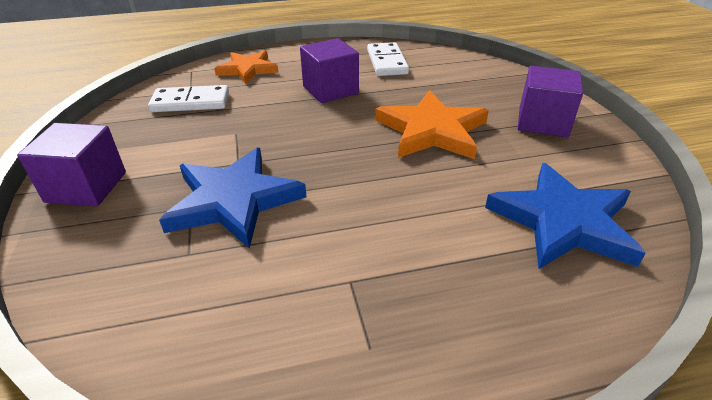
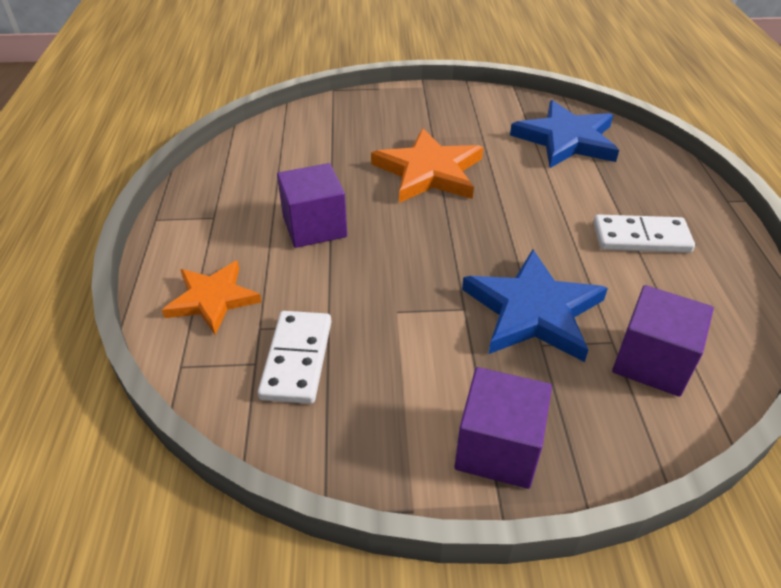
camera: 80 degrees left, 5 degrees up
white domino [367,42,409,76] -> white domino moved to [593,214,695,253]
purple cube [518,66,583,137] -> purple cube moved to [612,285,714,397]

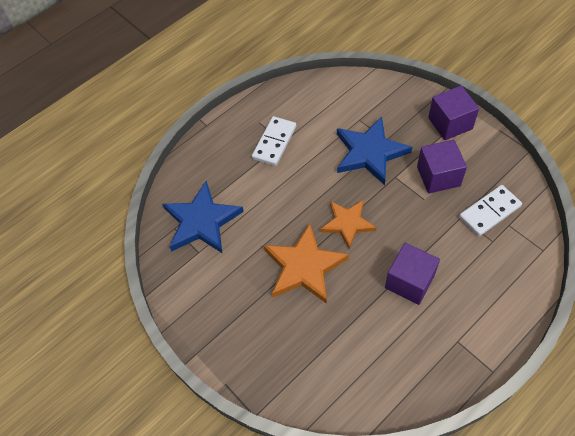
camera: 125 degrees left, 15 degrees up
orange star [162,261,261,335] -> orange star moved to [320,200,377,249]
white domino [593,214,695,253] -> white domino turned 60 degrees clockwise [252,116,296,166]
purple cube [612,285,714,397] -> purple cube moved to [417,139,467,194]

